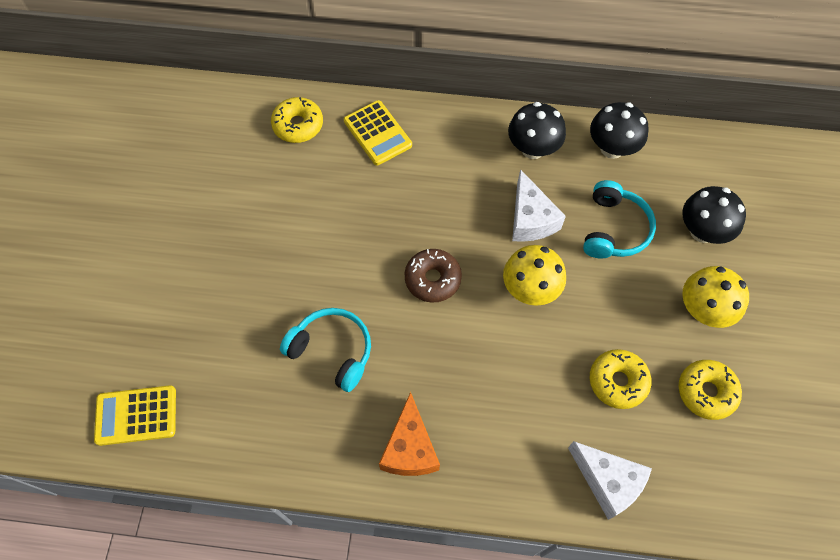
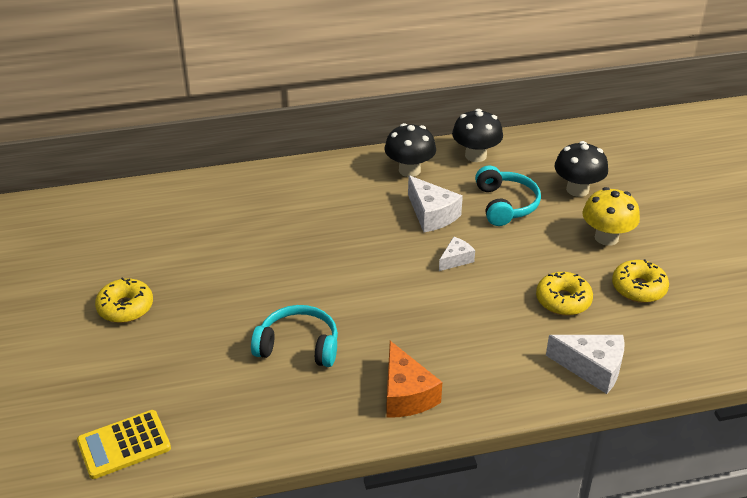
camera: 20 degrees left, 25 degrees down
yellow donut [271,97,323,143] -> yellow donut moved to [95,277,153,323]
yellow calculator [344,100,412,165] -> none
brown donut [404,249,462,303] -> none
yellow mushroom [503,245,566,306] -> white cheese [439,237,475,271]

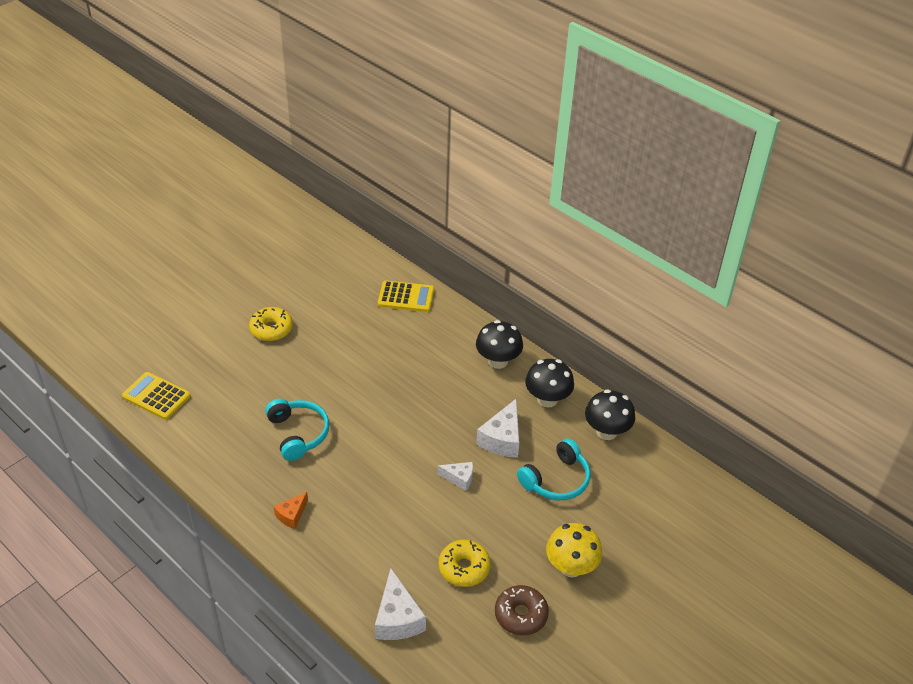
camera: 55 degrees right, 5 degrees up
orange cheese [386,341,442,418] -> orange cheese [274,492,308,529], size x0.59
black mushroom [554,141,608,197] -> black mushroom moved to [476,320,523,369]
yellow donut [612,259,669,303] -> brown donut [495,585,549,635]
none -> yellow calculator [378,281,434,312]

